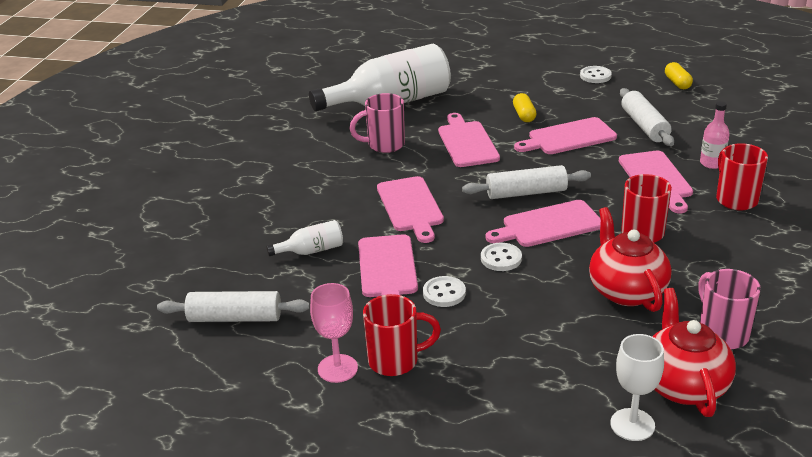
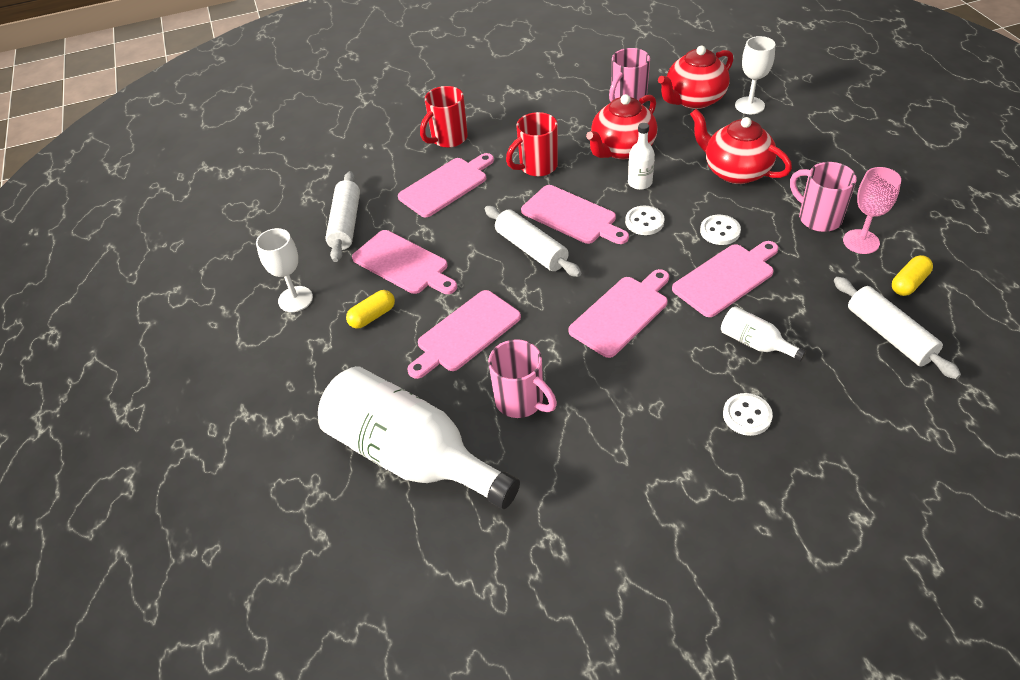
camera: 120 degrees left, 15 degrees up
red mug [363,294,441,376] -> pink mug [790,162,857,232]
white button [580,66,612,83] -> white button moved to [723,393,773,436]
white rolling pin [620,88,674,146] -> white rolling pin turned 45 degrees counterclockwise [325,171,360,262]
yellow capsule [665,62,693,89] -> yellow capsule moved to [892,255,933,296]
pink bottle [700,101,730,169] -> none
none -> white goblet [256,228,313,312]
none -> white bottle [628,123,655,190]
none -> red teapot [690,109,792,184]

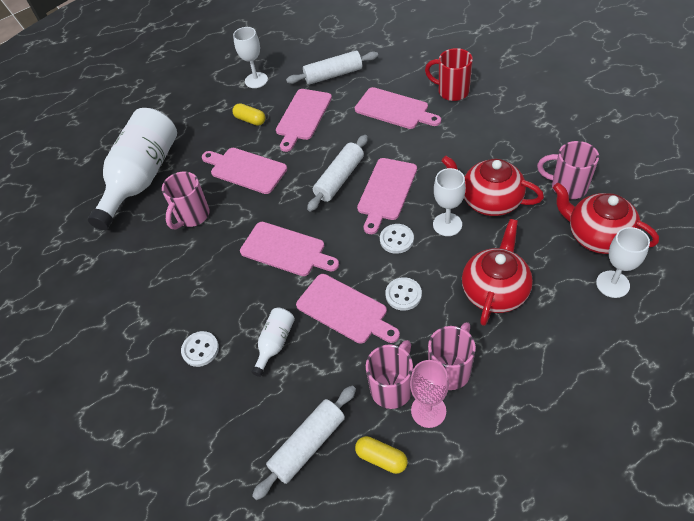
camera: 75 degrees right, 5 degrees up
red mug [506,112,558,177] -> none
white bottle [628,123,655,190] -> white goblet [433,168,466,236]
none -> pink mug [366,340,413,409]

